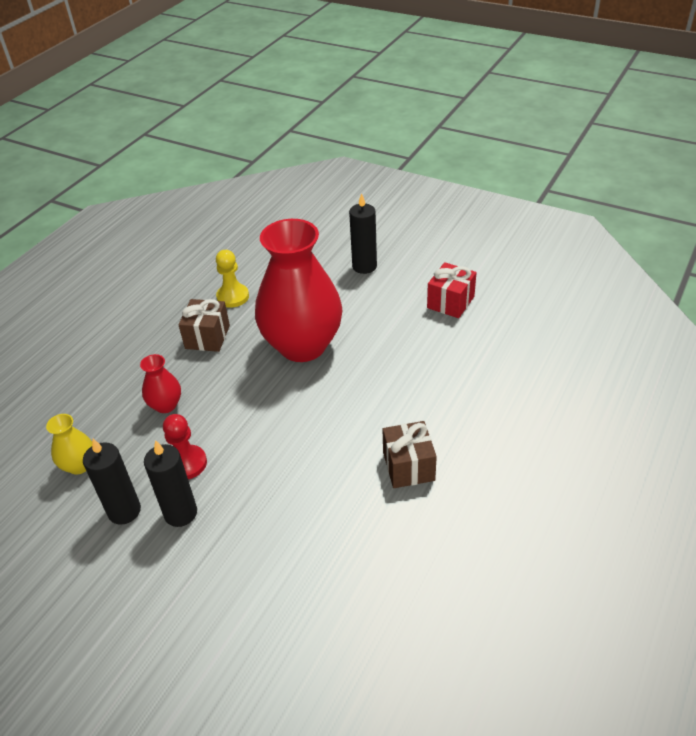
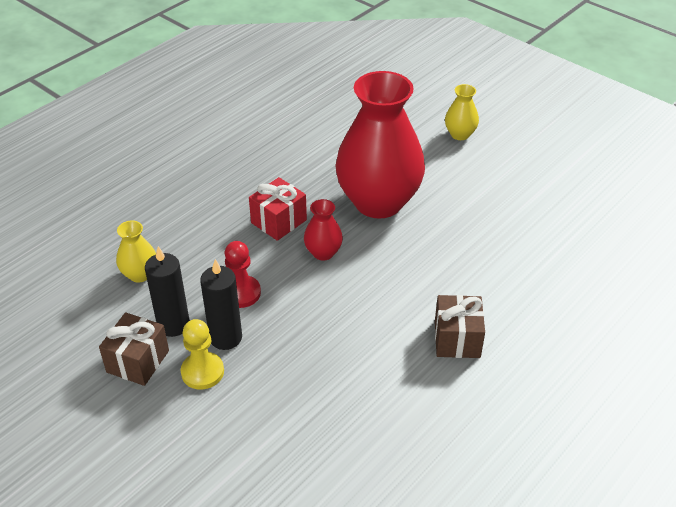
camera: 10 degrees right, 0 degrees up
red vase [140,354,181,413] -> red vase moved to [304,199,343,261]
brown gift [178,299,230,352] -> brown gift moved to [99,312,169,386]
yellow pawn [216,250,249,308] -> yellow pawn moved to [181,319,224,390]
black candle [349,193,377,274] -> yellow vase [445,84,479,140]
red gift [427,262,477,318] -> red gift moved to [249,177,307,241]

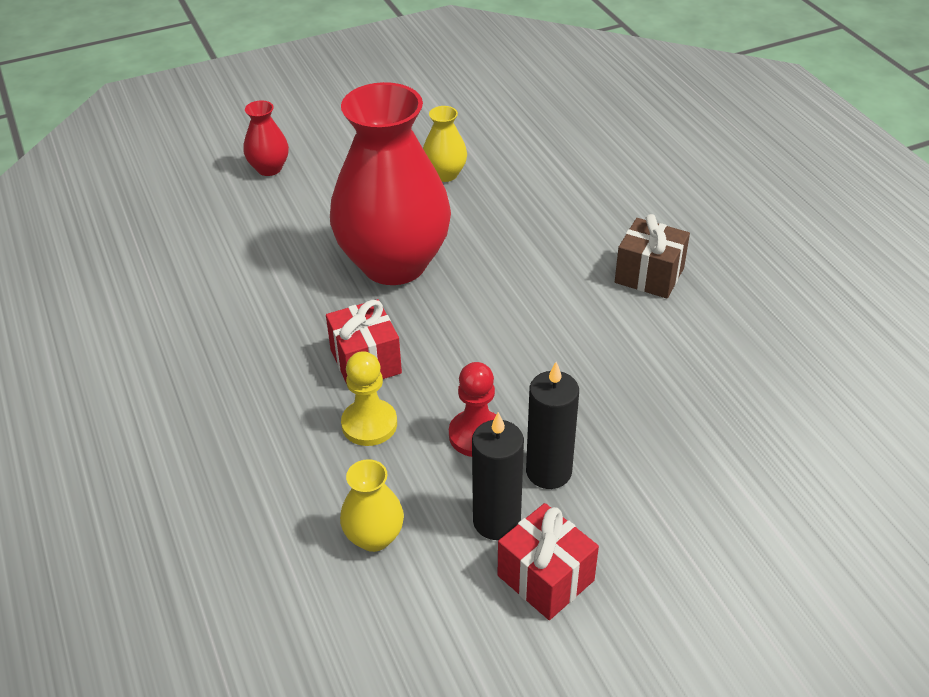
camera: 65 degrees left, 0 degrees up
brown gift [99,312,169,386] -> red gift [498,503,599,620]
yellow pawn [181,319,224,390] -> yellow pawn moved to [341,351,397,446]
red vase [304,199,343,261] -> red vase moved to [243,101,289,176]
yellow vase [445,84,479,140] -> yellow vase moved to [423,106,467,182]

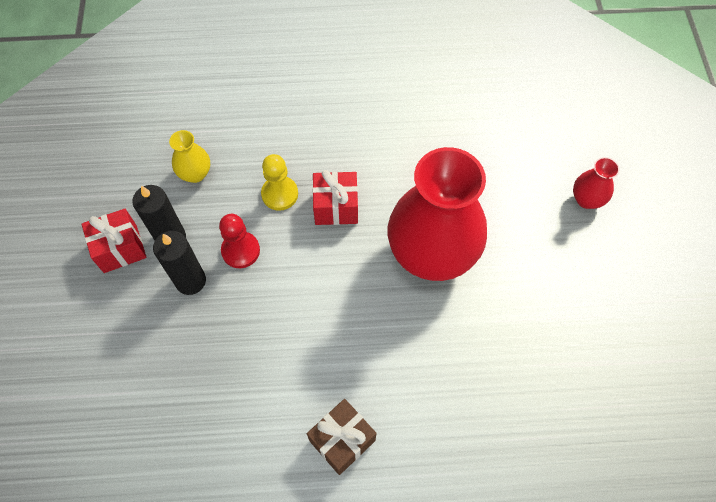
camera: 110 degrees right, 20 degrees up
yellow vase [423,106,467,182] -> none

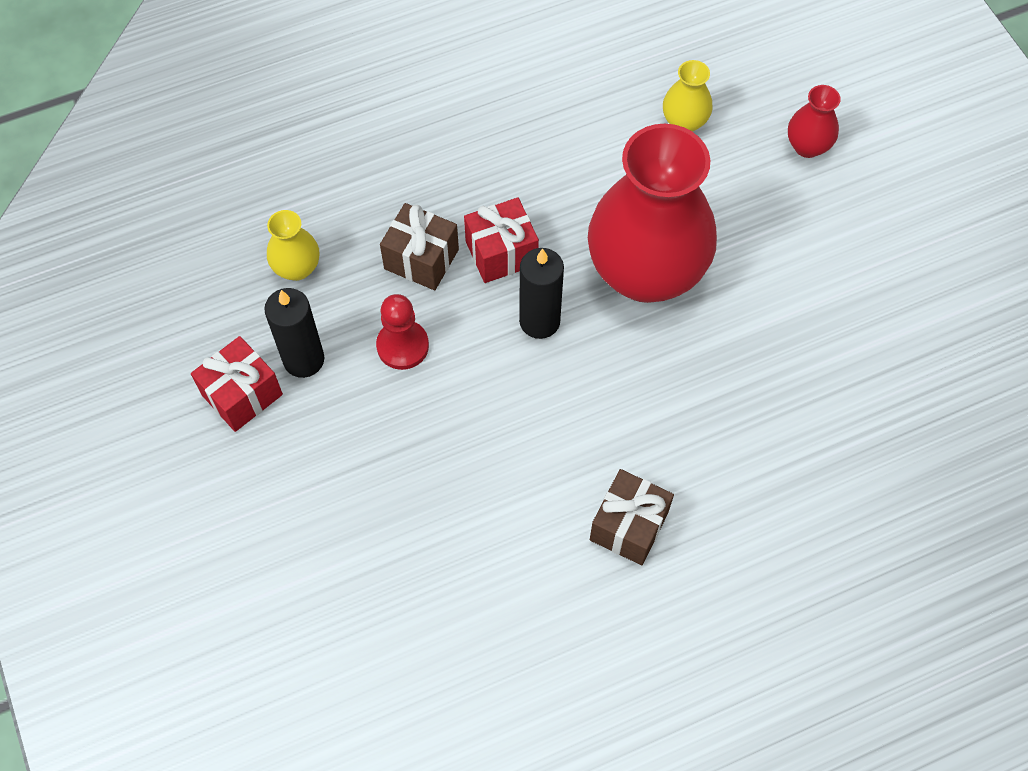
camera: 20 degrees left, 0 degrees up
black candle [153,231,206,295] -> black candle moved to [519,248,564,339]
yellow pawn [261,154,298,211] -> brown gift [380,203,459,290]
none -> yellow vase [663,60,713,132]

